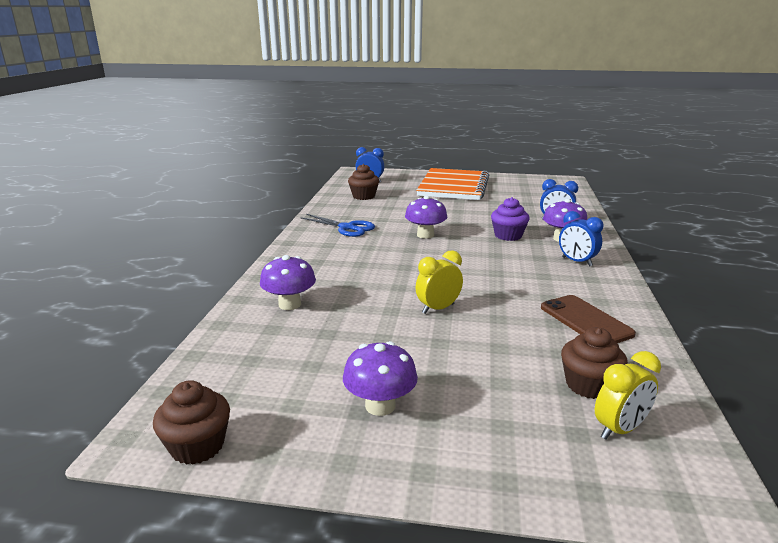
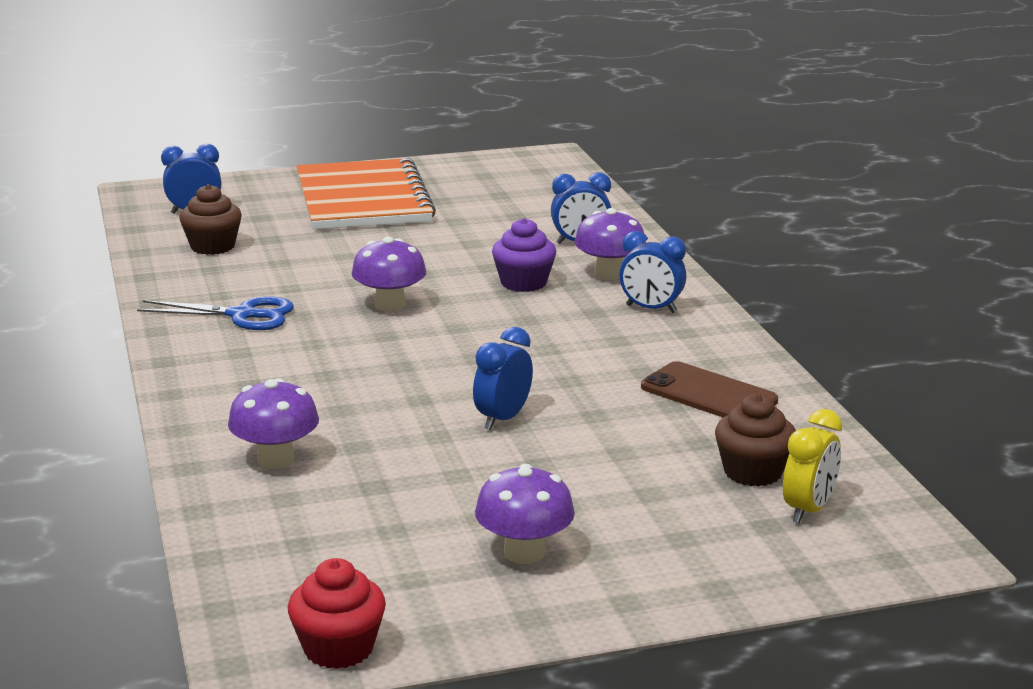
camera: 25 degrees left, 0 degrees up
brown cupcake [153,380,230,465] -> red cupcake [288,558,386,669]
yellow clock [415,250,463,314] -> blue clock [473,327,533,430]

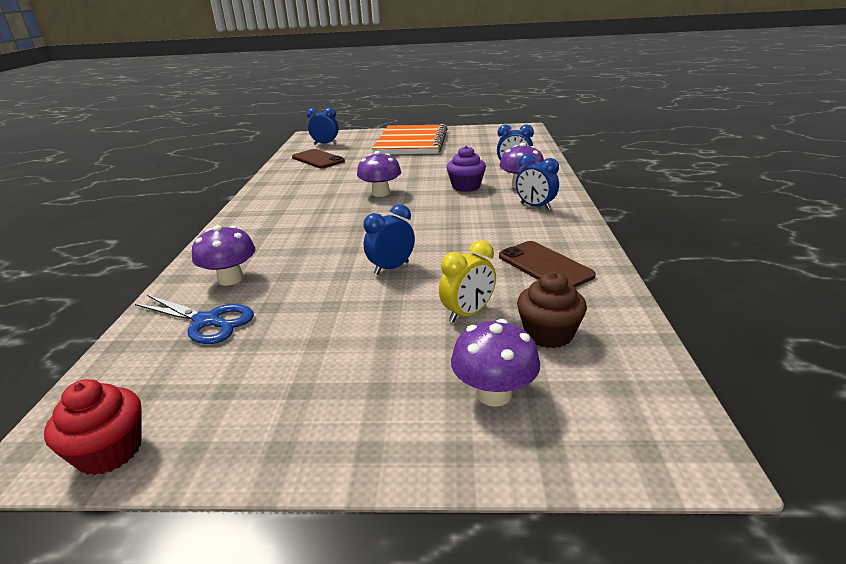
camera: 20 degrees right, 5 degrees up
blue scissors [137,296,294,330] -> blue scissors moved to [135,295,254,344]
brown cupcake [179,184,242,255] -> brown phone [292,149,345,168]
purple mushroom [475,464,575,564] -> purple mushroom moved to [451,319,540,407]
yellow clock [783,409,842,523] -> yellow clock moved to [439,240,496,323]

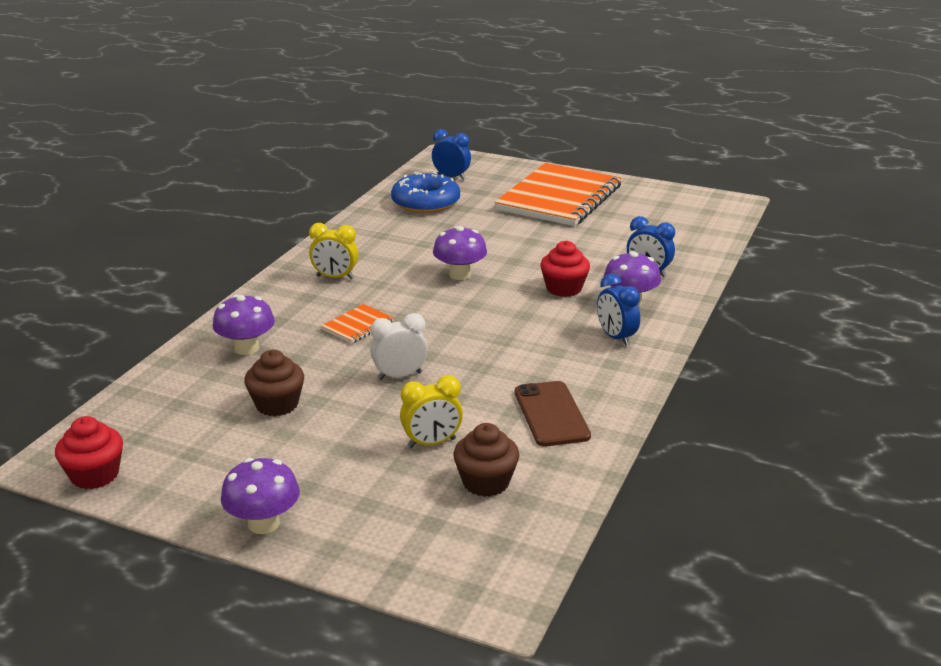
camera: 20 degrees right, 0 degrees up
blue scissors [135,295,254,344] -> none
brown phone [292,149,345,168] -> blue donut [391,172,460,213]
blue clock [364,204,415,275] -> white clock [370,313,428,380]
purple cupcake [447,146,486,192] -> red cupcake [540,240,590,297]
purple mushroom [451,319,540,407] -> purple mushroom moved to [221,458,300,534]
none -> brown cupcake [244,350,304,416]
none -> yellow clock [309,223,358,279]
none -> orange notebook [321,304,394,344]

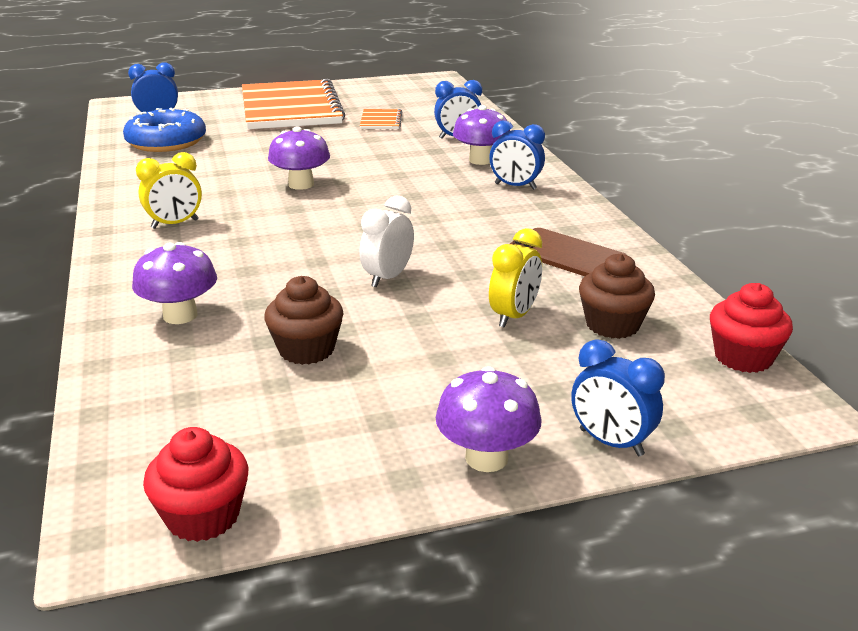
camera: 40 degrees left, 0 degrees up
orange notebook [321,304,394,344] -> orange notebook moved to [360,109,402,129]
red cupcake [540,240,590,297] -> red cupcake moved to [710,283,793,373]
none -> blue clock [571,339,665,456]

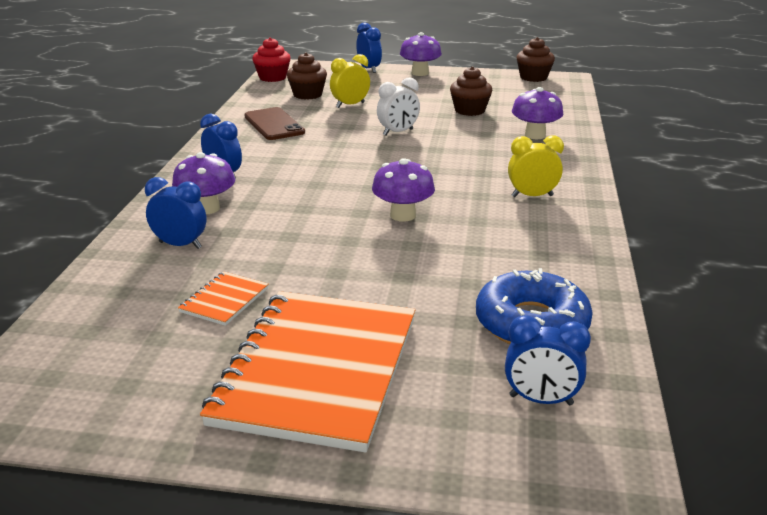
camera: 155 degrees left, 0 degrees up
red cupcake [143,427,248,542] -> brown cupcake [516,37,555,82]

